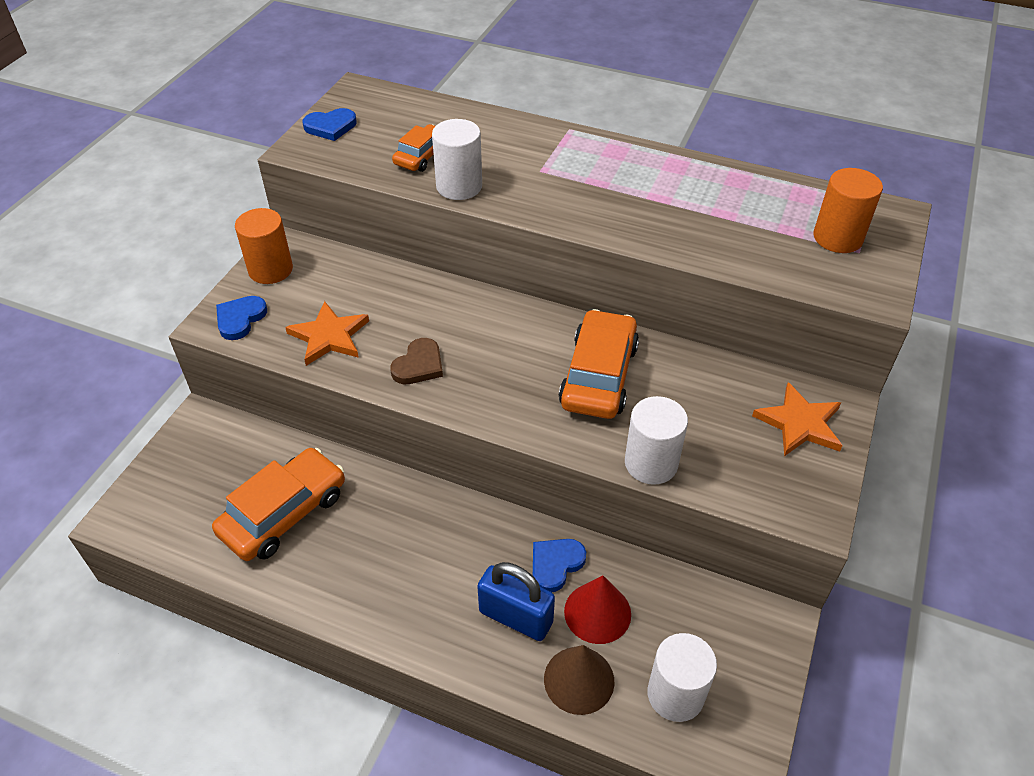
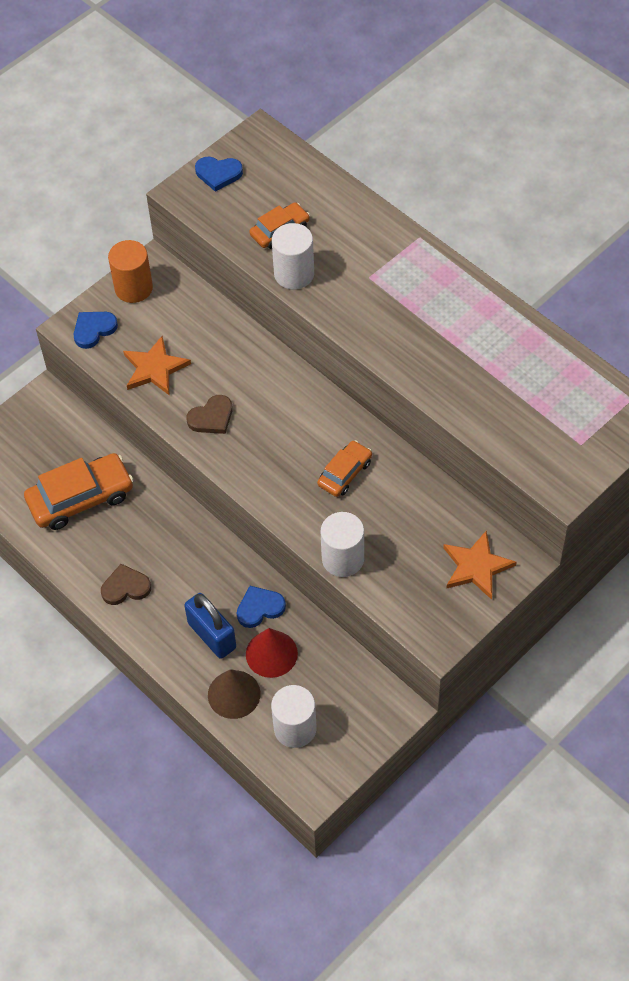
camera: 25 degrees right, 10 degrees up
orange car [559,309,639,419] -> orange car [317,440,372,497], size x0.58
orange cylinder [813,168,883,253] -> none
none -> brown heart [101,564,151,605]

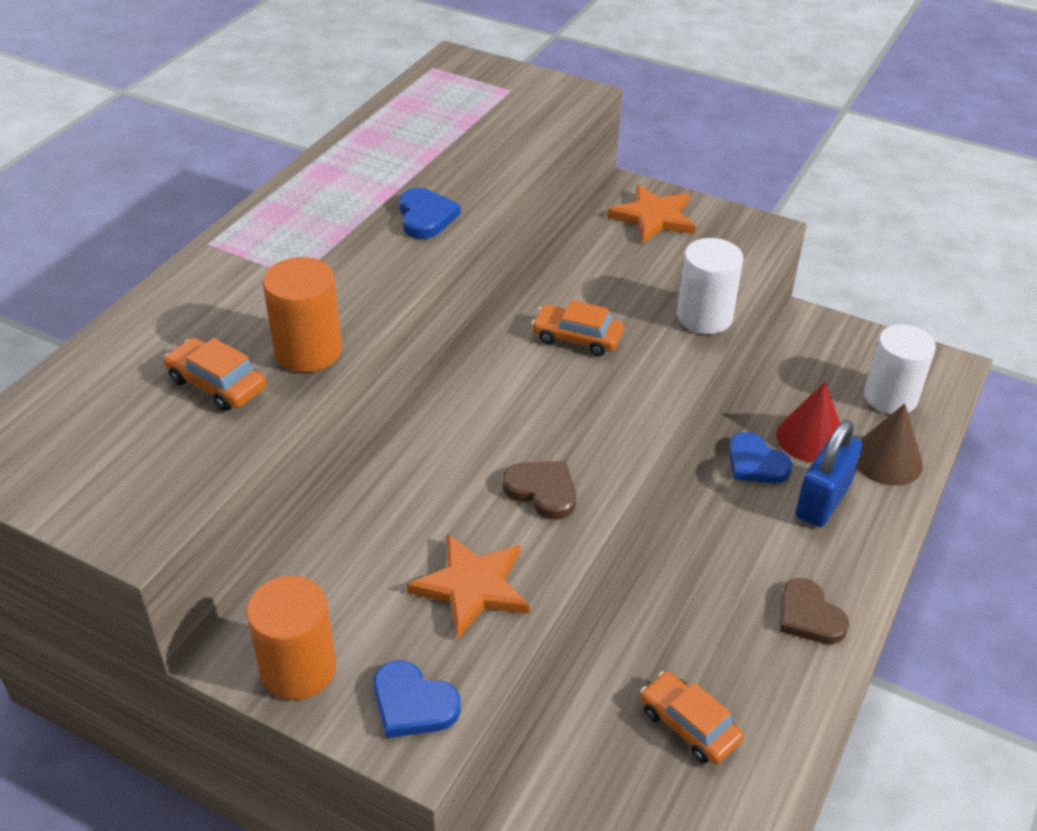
camera: 110 degrees left, 15 degrees down
orange car [24,453,134,530] -> orange car [640,671,743,764], size x0.58
blue heart [195,157,243,192] -> blue heart moved to [399,188,461,239]
white cylinder [272,223,314,289] -> orange cylinder [263,257,342,372]

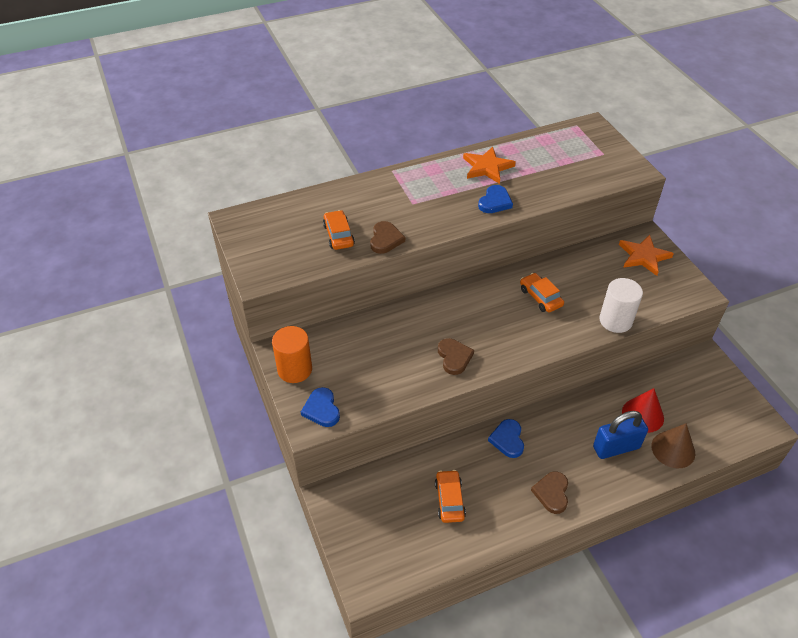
camera: 40 degrees right, 5 degrees up
orange cylinder [263,257,342,372] -> brown heart [370,221,405,254]
orange star [407,533,530,640] -> orange star moved to [463,147,516,184]
blue heart [729,432,792,483] -> blue heart moved to [488,419,524,458]
white cylinder [864,324,936,414] -> none

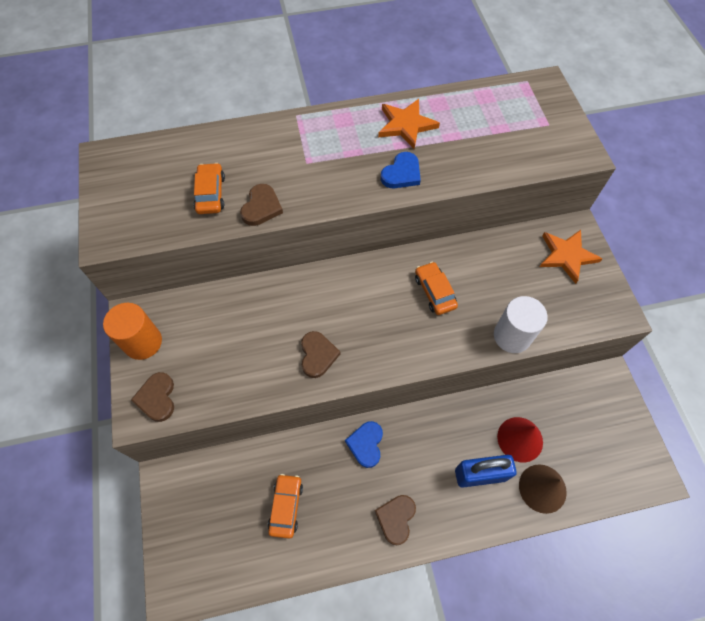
camera: 10 degrees right, 15 degrees up
blue heart [301,387,340,427] -> brown heart [131,372,174,422]

